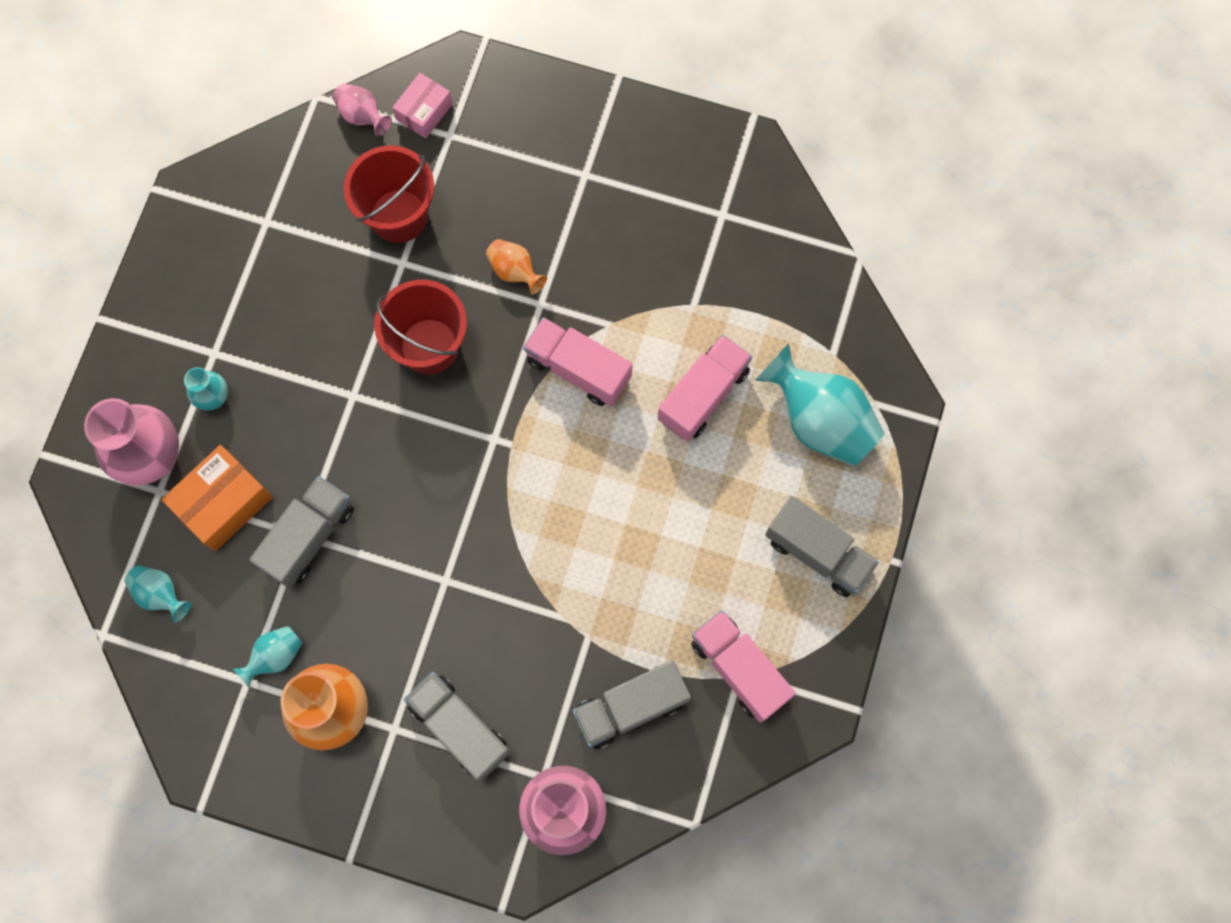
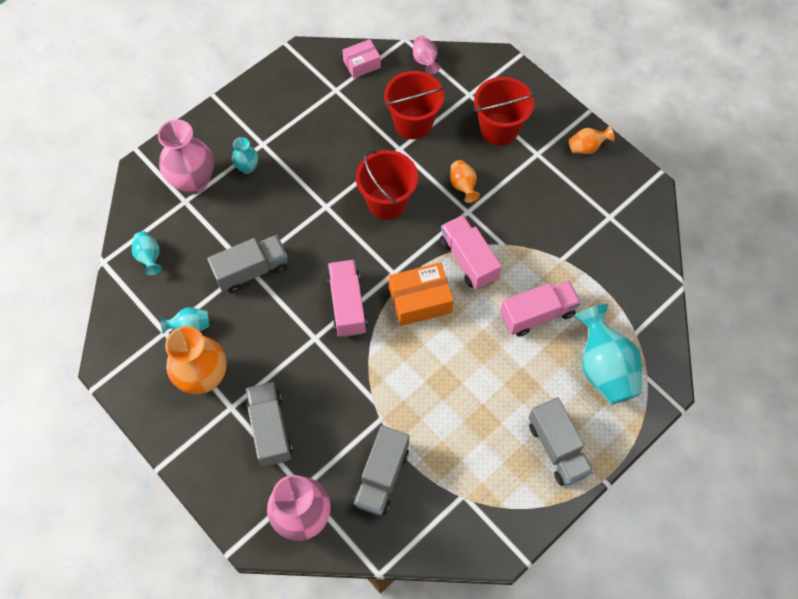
camera: 30 degrees right, 10 degrees down
orange box [161,445,273,551] -> orange box moved to [389,262,454,326]
pink box [392,73,453,139] -> pink box moved to [342,39,381,78]
grey truck [573,660,691,749] -> grey truck turned 75 degrees counterclockwise [354,425,409,515]
pink truck [691,610,796,723] -> pink truck moved to [327,260,367,337]
none -> red bucket [474,77,535,145]
none -> orange vase [569,126,615,154]

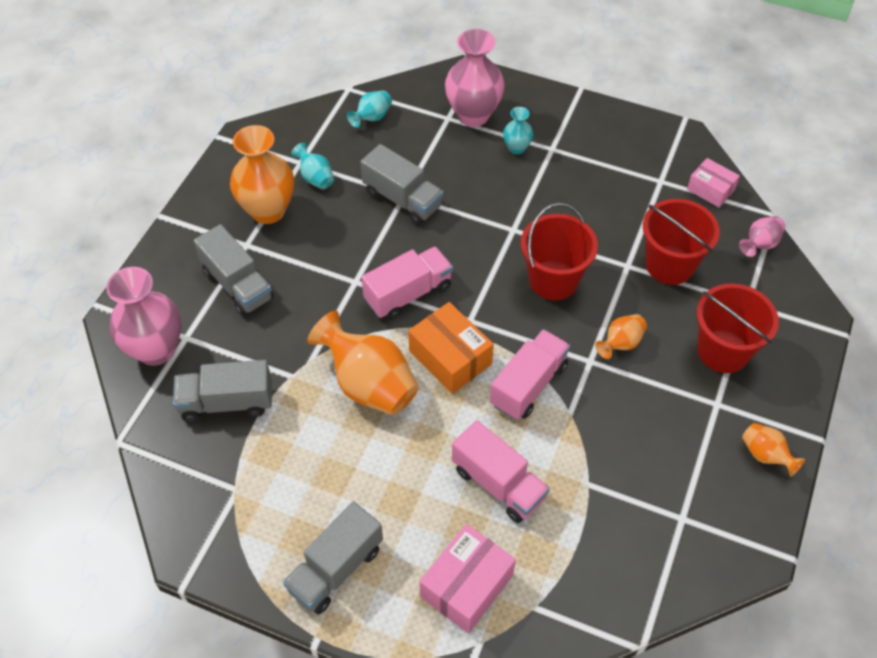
camera: 65 degrees right, 10 degrees down
grey truck [246,382,292,467] -> grey truck turned 90 degrees clockwise [194,224,274,316]
turquoise vase [574,304,642,405] -> pink box [419,524,516,633]
none -> orange vase [307,310,419,416]

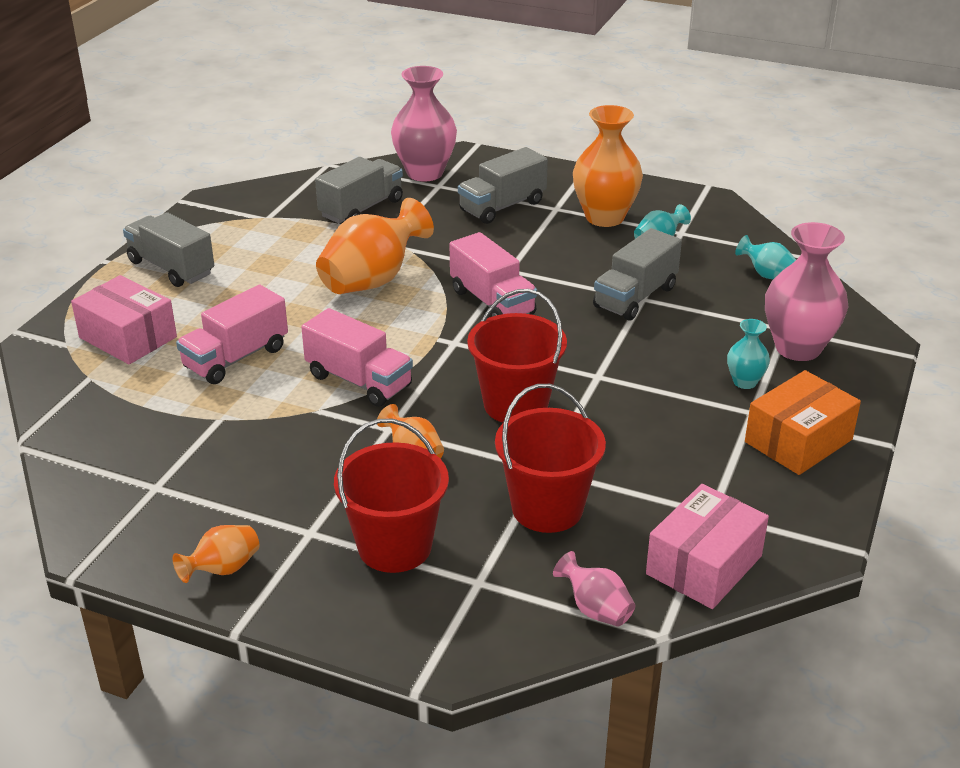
camera: 90 degrees right, 20 degrees down
grey truck [173,360,272,422] -> grey truck turned 45 degrees clockwise [315,157,403,224]
orange box [408,302,494,394] -> orange box moved to [745,370,861,475]
pink box [687,158,740,208] -> pink box [646,484,769,609], size x1.57

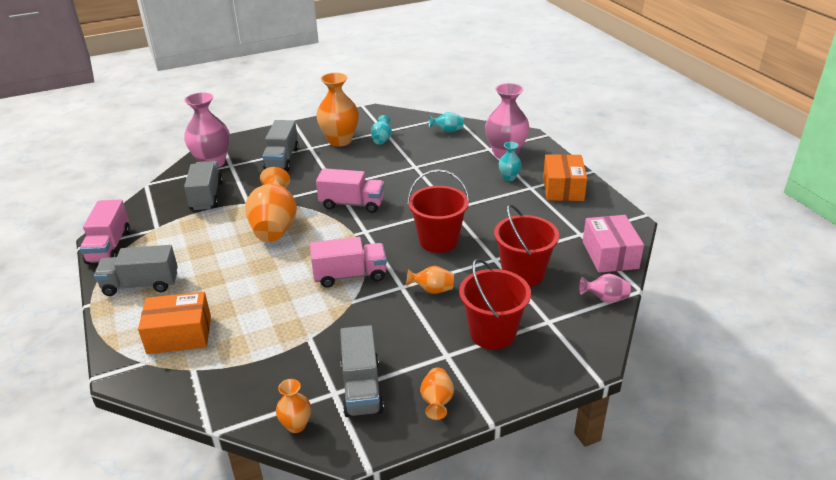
camera: 45 degrees left, 0 degrees up
pink box [71,275,177,364] -> orange box [138,292,211,354]
pink truck [176,285,288,384] -> pink truck moved to [80,200,130,264]
grey truck [593,228,682,321] -> grey truck moved to [340,325,384,417]
none -> orange vase [276,379,311,433]

